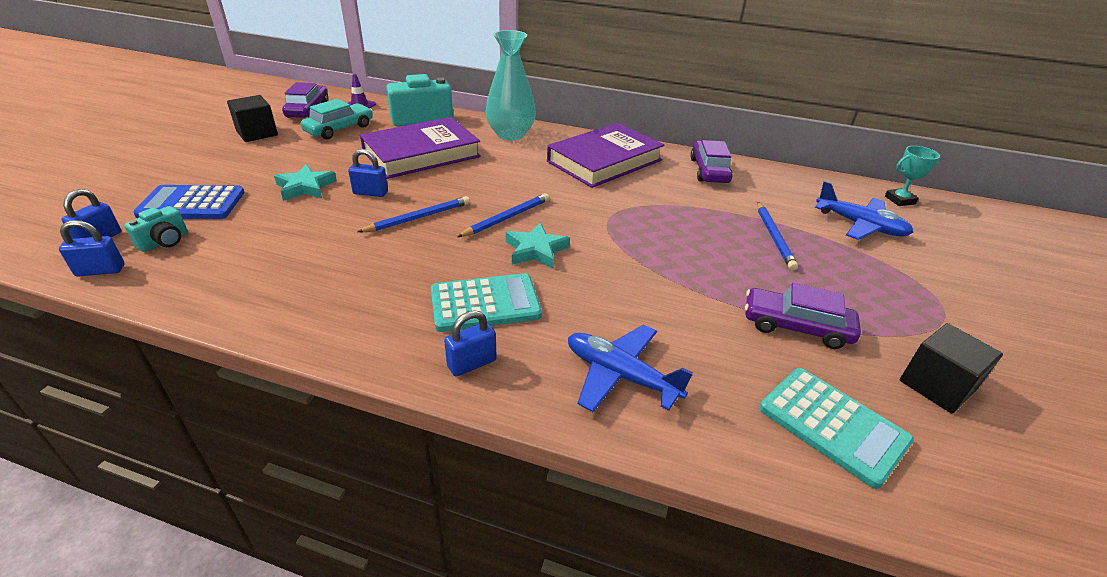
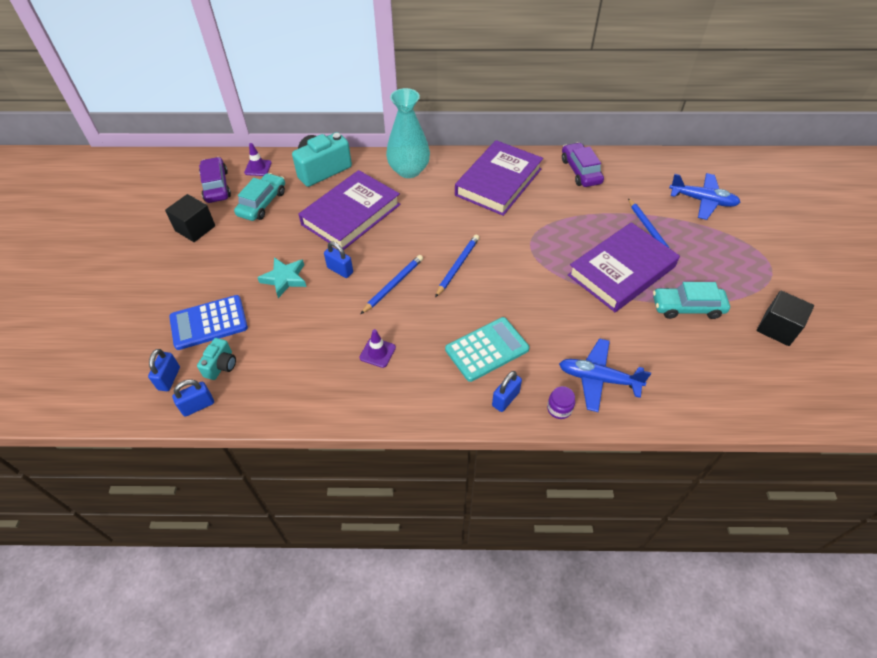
camera: 15 degrees left, 15 degrees up
blue padlock [348,149,388,197] -> blue padlock turned 45 degrees clockwise [324,241,353,278]
turquoise star [505,222,570,268] -> none
purple car [745,283,861,349] -> turquoise car [653,282,730,319]
turquoise calculator [759,368,914,489] -> none
turquoise trophy [885,146,940,206] -> none
none -> purple traffic cone [360,329,396,368]
none -> purple jar [547,386,575,419]
none -> purple book [568,222,680,312]

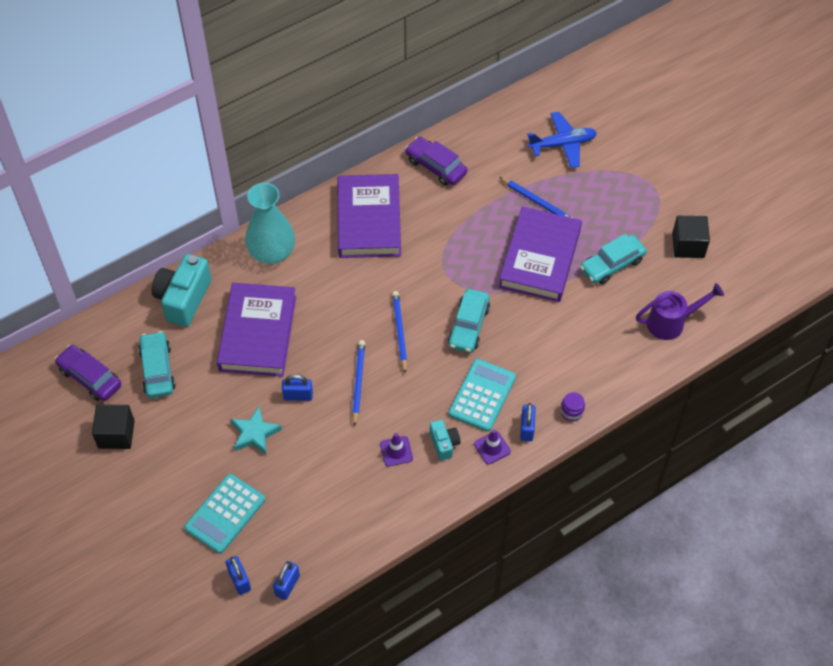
camera: 35 degrees left, 5 degrees up
blue calculator [169,295,248,350] -> turquoise calculator [184,474,265,554]
turquoise camera [197,338,236,380] -> turquoise camera moved to [430,420,461,461]
purple traffic cone [244,143,272,176] -> purple traffic cone moved to [474,429,511,464]
blue plane [559,338,651,412] -> none
none -> turquoise car [448,289,490,353]
none -> purple watering can [636,283,724,340]

